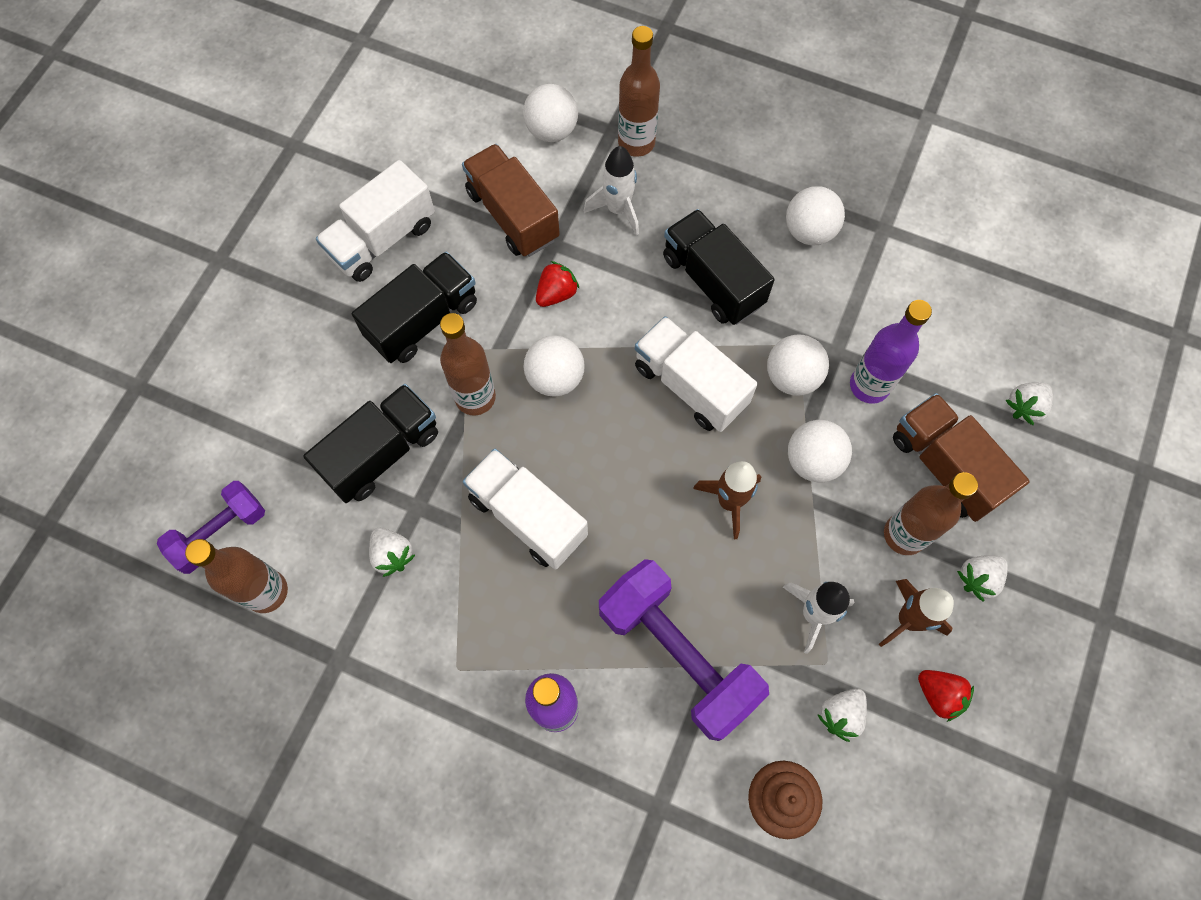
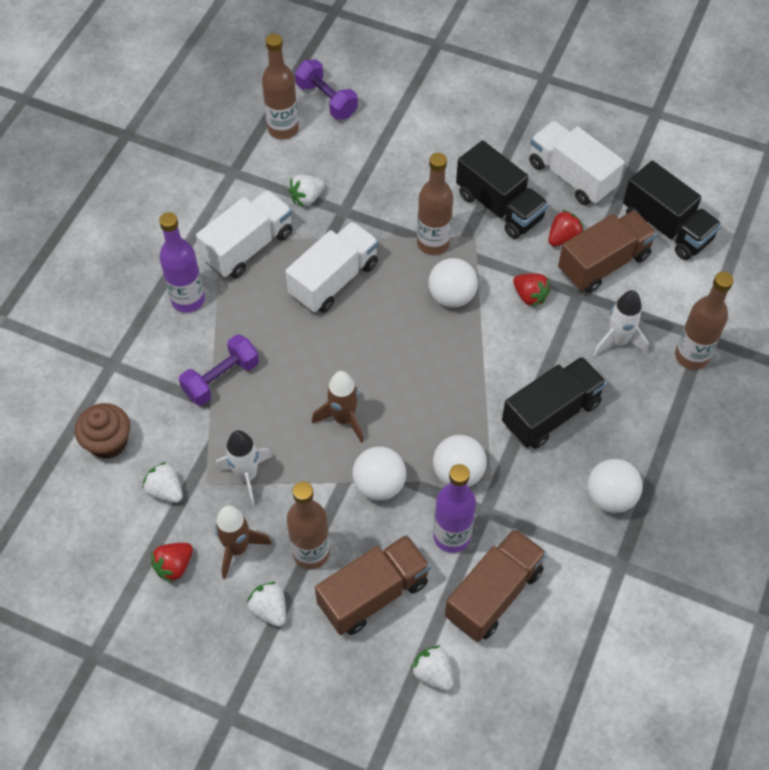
camera: 90 degrees right, 10 degrees down
black truck [303,384,438,503] -> black truck moved to [623,161,722,260]
white ball [523,84,578,142] -> none
purple dumbbell [599,559,769,741] -> purple dumbbell [179,334,259,406], size x0.58
white truck [635,316,758,432] -> white truck moved to [196,190,292,278]
none -> brown truck [445,528,547,642]
none -> red strawberry [548,210,584,246]

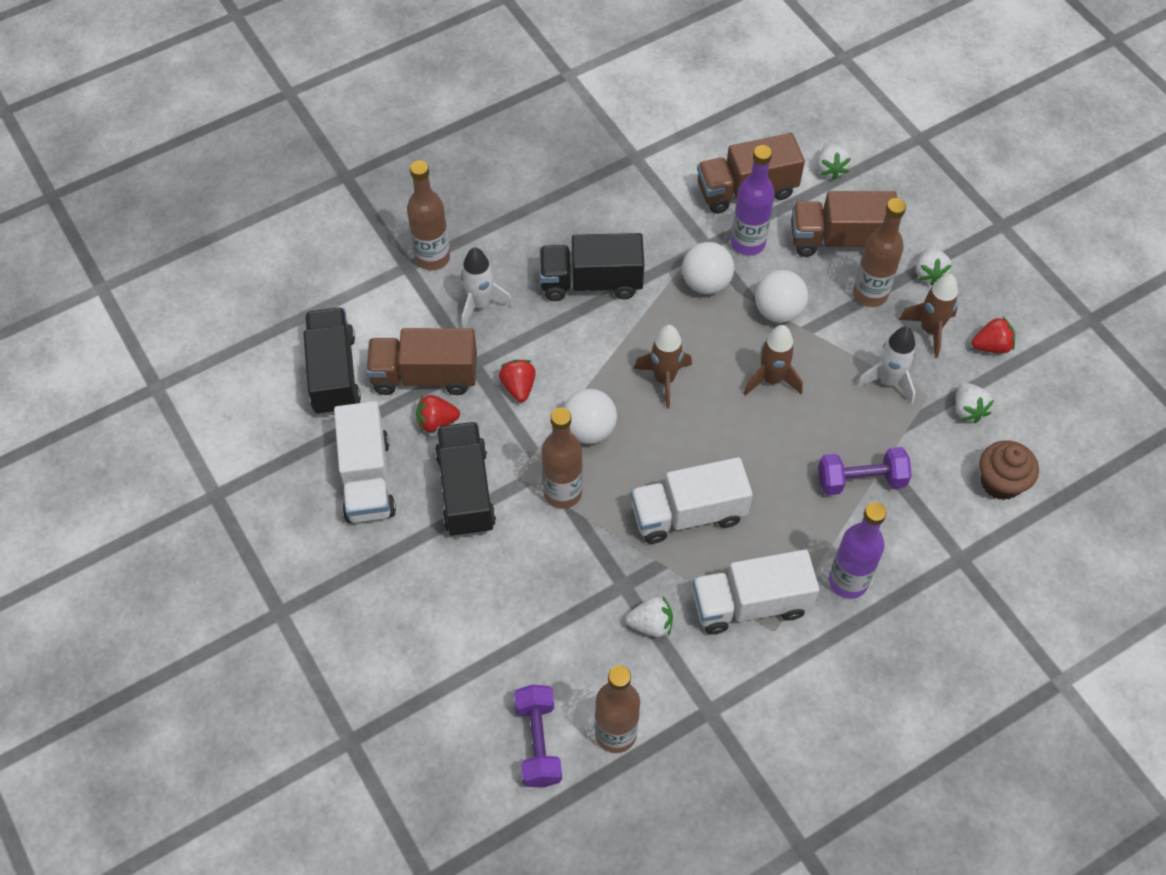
camera: 145 degrees left, 0 degrees up
white ball [587,459,643,513] -> none
none -> brown rocket [634,325,692,408]

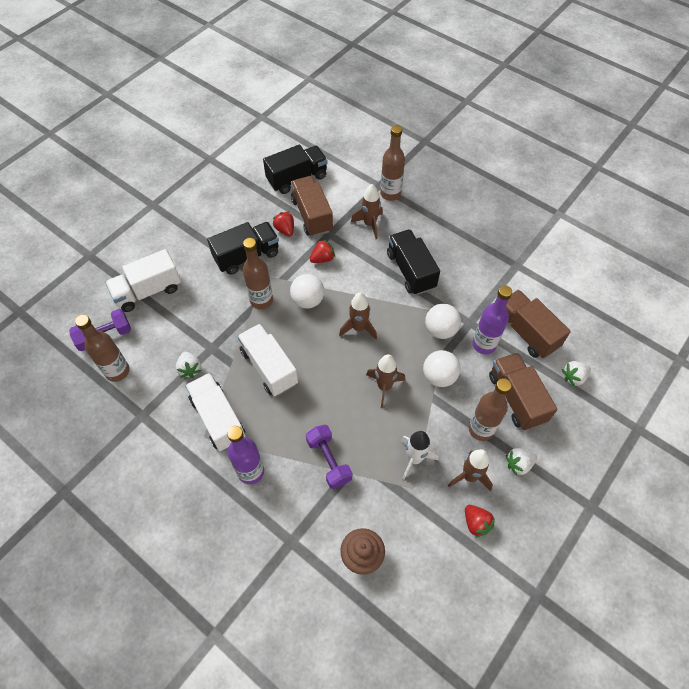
camera: 70 degrees right, 0 degrees up
white truck [334,401,396,523] -> white truck moved to [105,249,181,312]
white rocket [461,247,513,328] -> brown rocket [351,184,383,239]
white strawberry [955,383,994,423] -> none

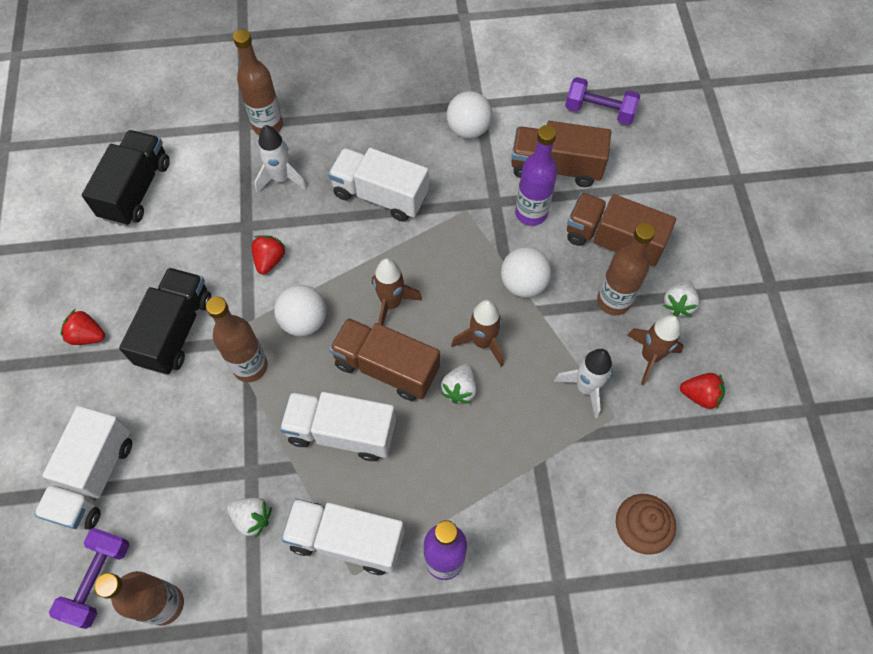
camera: 45 degrees left, 5 degrees up
red strawberry [273,211,294,237] -> red strawberry moved to [61,310,105,345]
brown truck [291,176,333,237] -> brown truck moved to [329,318,440,401]
purple dumbbell [306,425,352,489] -> purple dumbbell moved to [565,77,640,125]
brown rocket [351,184,383,239] -> white rocket [254,125,307,193]
black truck [387,229,440,295] -> white truck [328,148,429,221]
white ball [425,304,461,339] -> white ball moved to [447,91,492,139]
white strawberry [562,361,591,387] -> white strawberry moved to [441,364,477,404]

